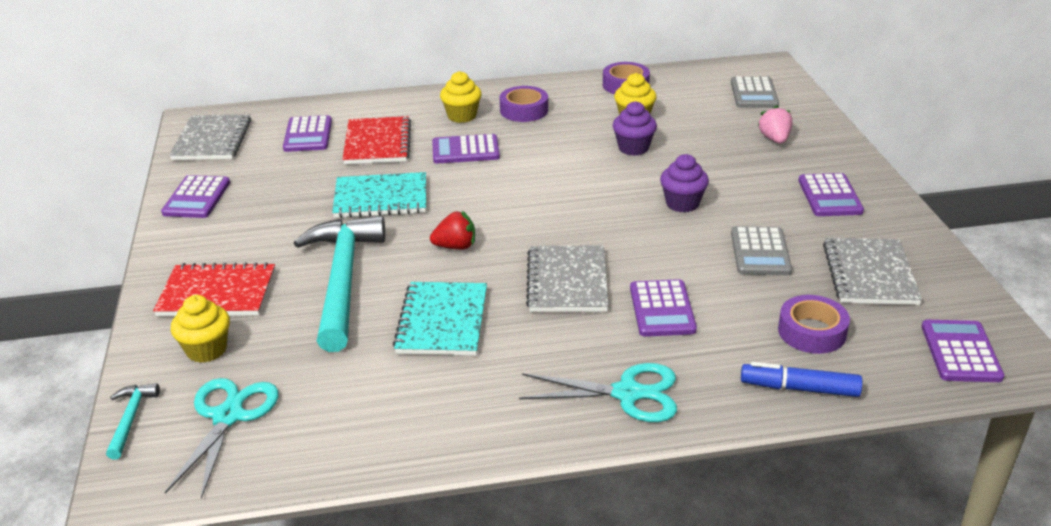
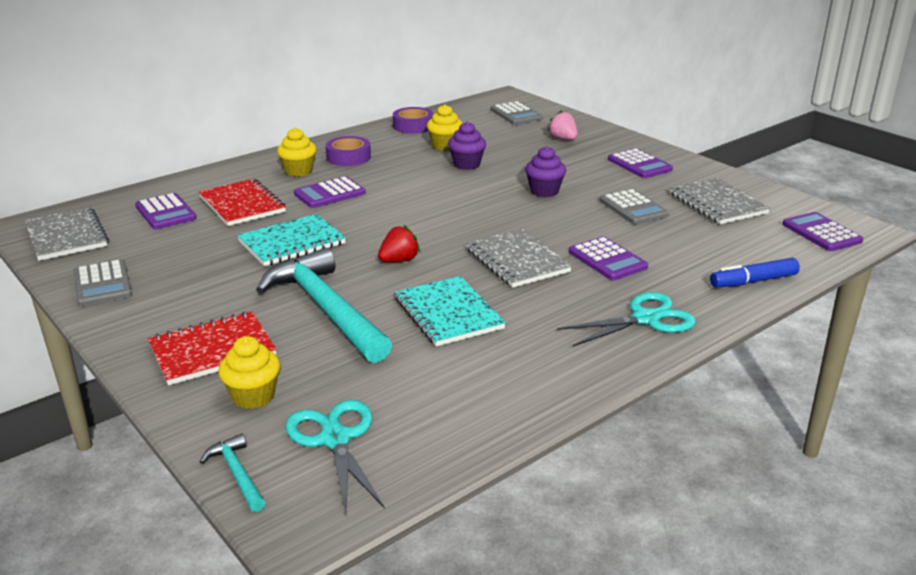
camera: 30 degrees left, 5 degrees down
purple calculator [161,175,230,218] -> grey calculator [74,259,132,307]
purple tape [778,295,850,354] -> none

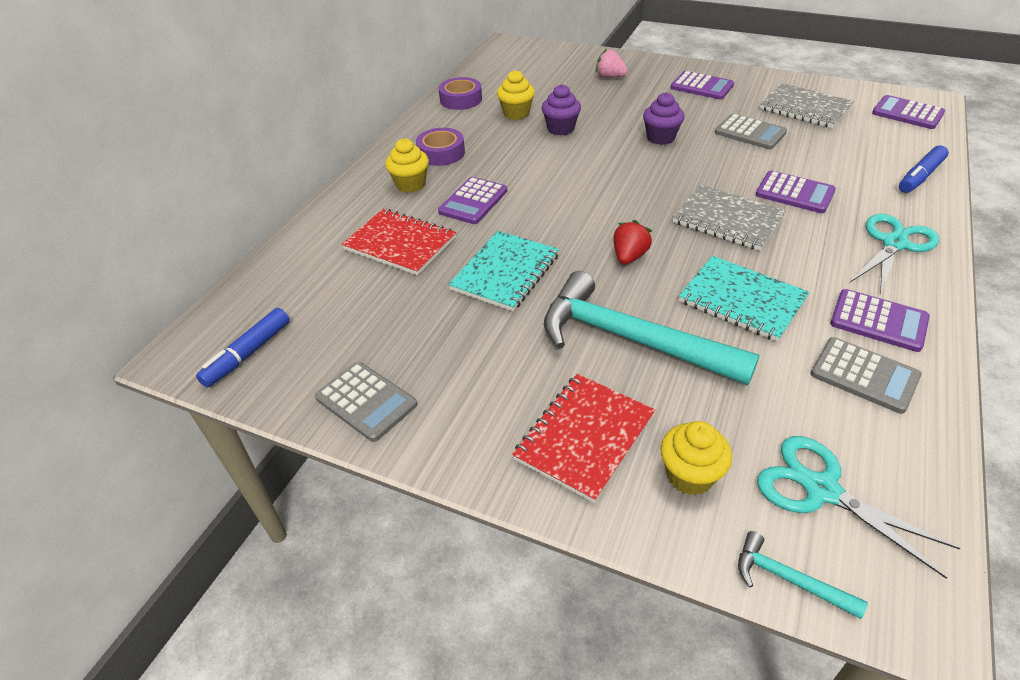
camera: 25 degrees left, 15 degrees up
grey notebook [25,207,109,261] -> blue marker [196,308,290,387]
purple calculator [135,193,197,229] -> purple calculator moved to [830,289,930,352]
grey calculator [491,101,543,125] -> grey calculator moved to [810,337,922,414]

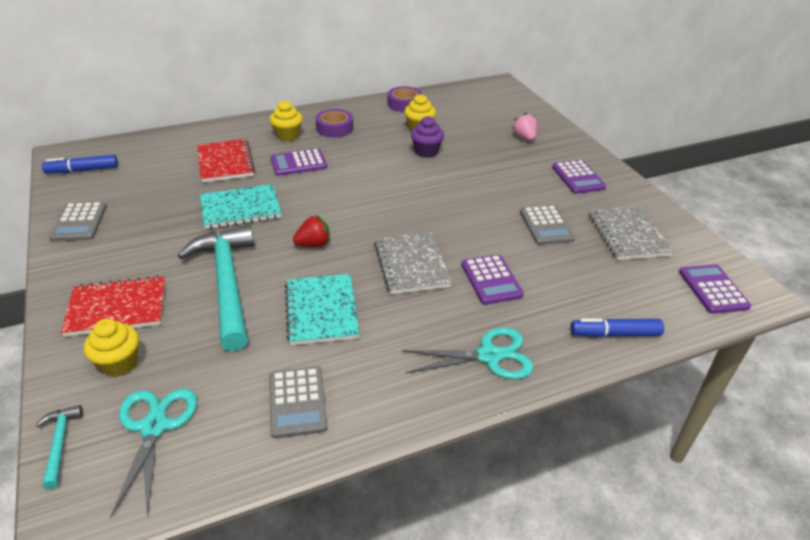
camera: 40 degrees right, 5 degrees down
purple cupcake [643,92,684,145] -> none
purple calculator [830,289,930,352] -> none

